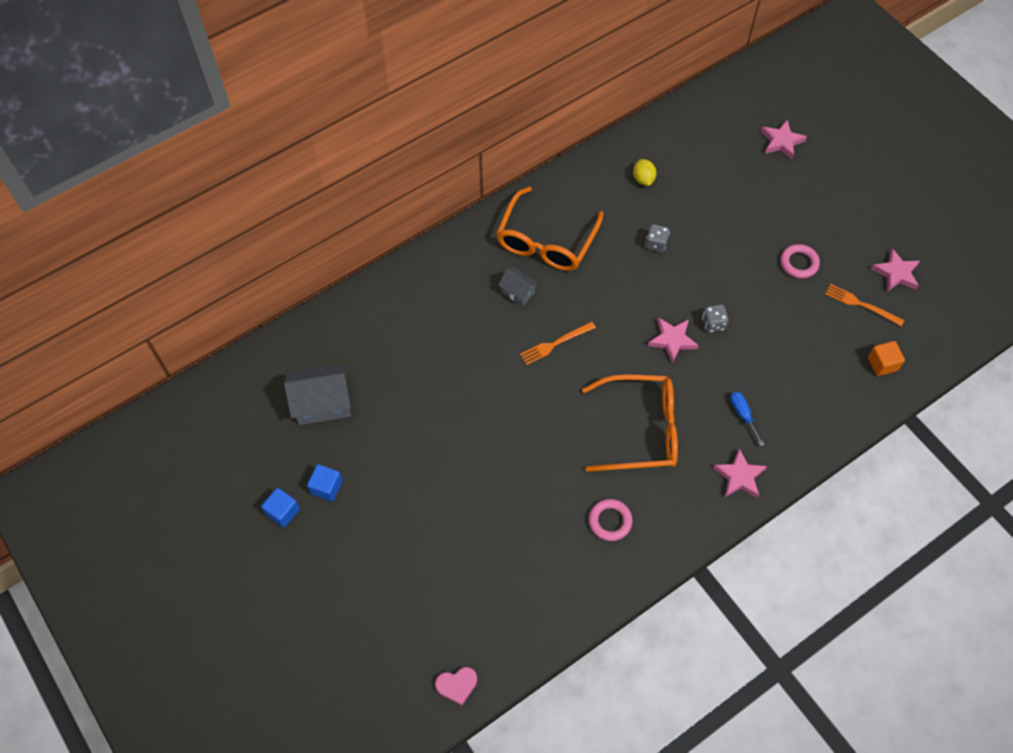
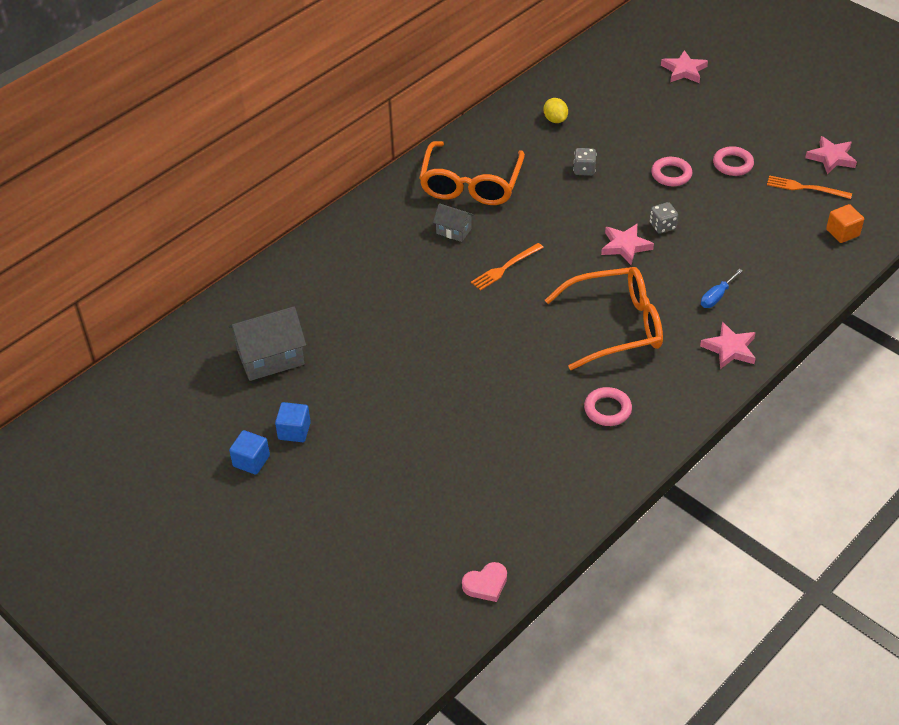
camera: 10 degrees left, 15 degrees down
blue screwdriver [730,391,764,446] -> blue screwdriver turned 105 degrees counterclockwise [701,269,743,308]
none -> pink ring [651,157,692,186]

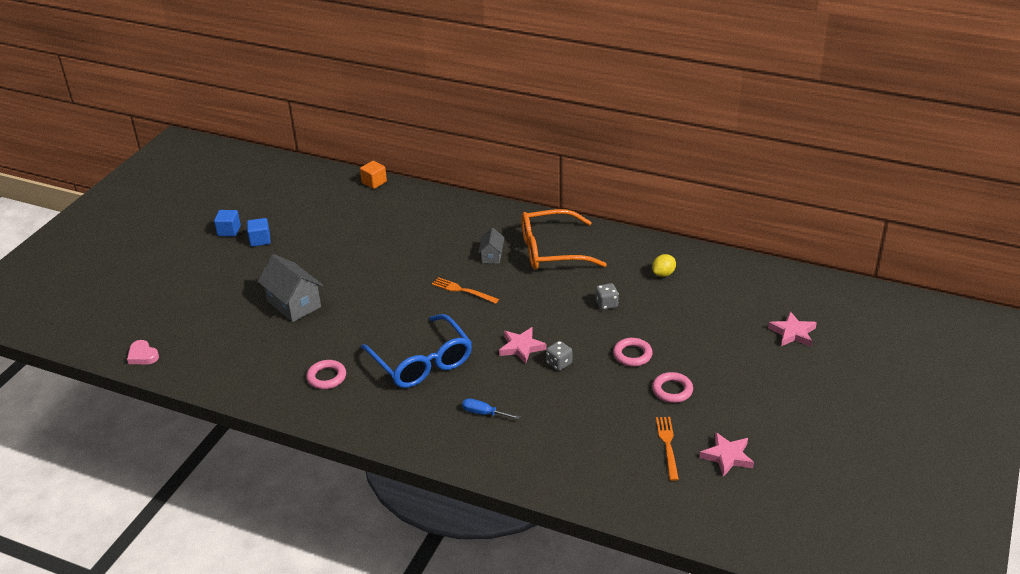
camera: 70 degrees right, 10 degrees down
grey house [228,306,306,381] -> grey house moved to [257,254,323,322]
orange glasses [545,267,663,370] -> blue glasses [361,314,472,388]
pink star [700,322,756,369] -> none
orange cube [826,204,864,243] -> orange cube moved to [360,161,387,189]

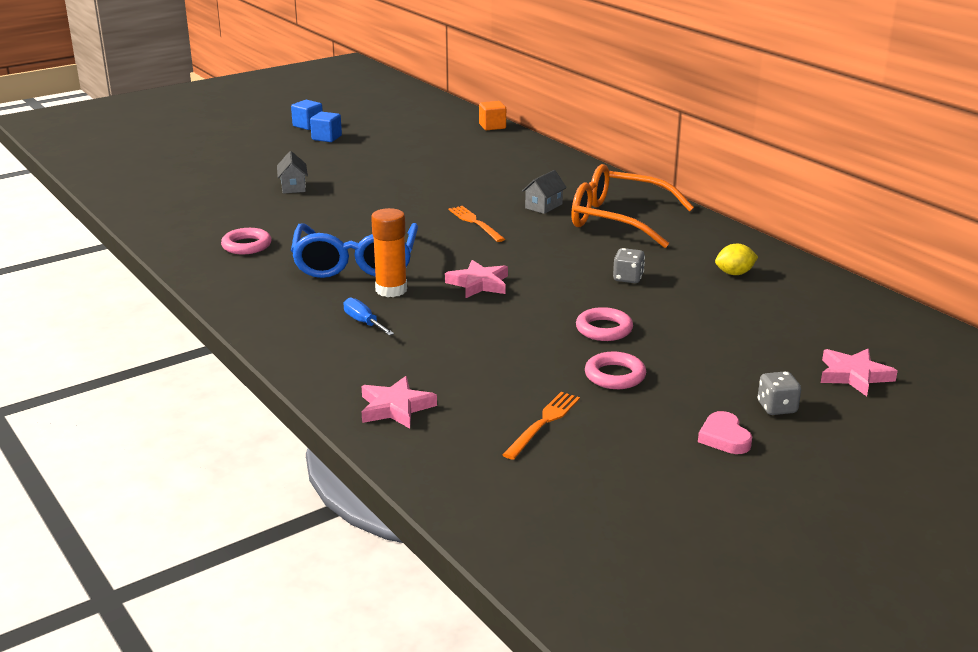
camera: 30 degrees right, 10 degrees down
pink heart [127,340,159,364] -> pink heart moved to [698,411,752,454]
grey house [257,254,323,322] -> grey house [277,151,308,193], size x0.55
grey dice [546,341,572,371] -> grey dice moved to [758,371,801,415]
pink star [699,432,754,477] -> pink star moved to [361,376,437,429]
none -> orange glue stick [371,208,407,297]

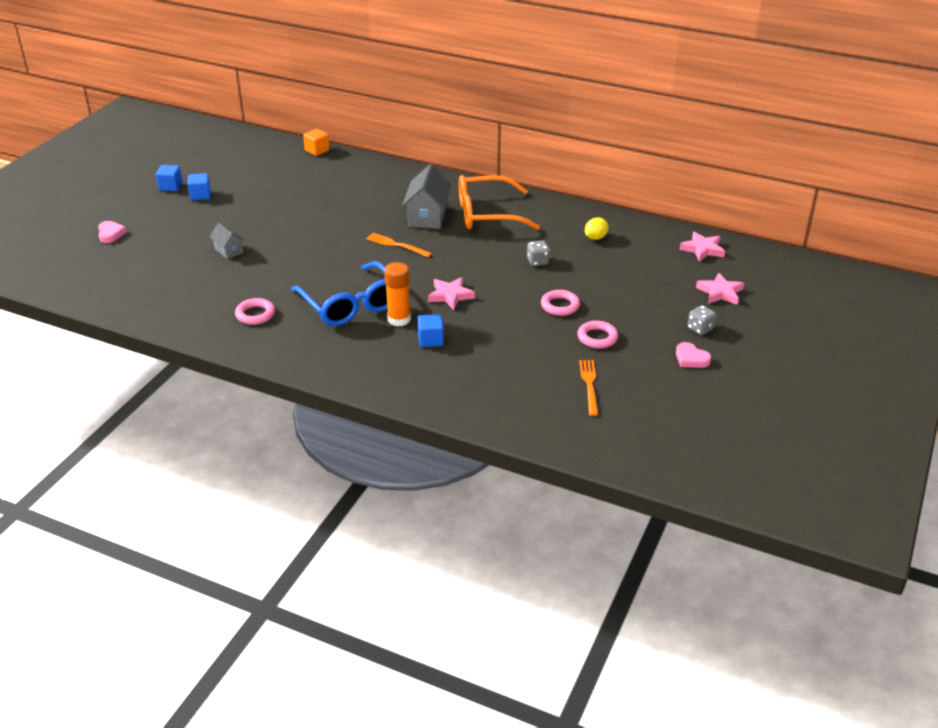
camera: 30 degrees left, 10 degrees up
blue screwdriver [343,298,394,336] -> none
pink star [361,376,437,429] -> pink star moved to [679,232,725,262]
grey house [522,170,567,214] -> grey house [402,164,452,229], size x1.82
none -> pink heart [98,221,127,243]
none -> blue cube [418,314,444,347]

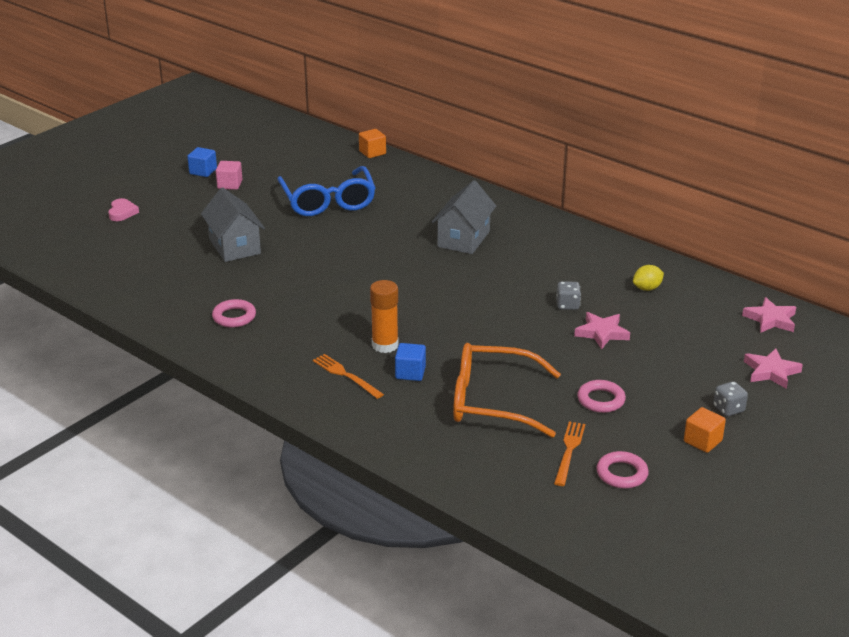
camera: 15 degrees right, 5 degrees down
blue cube [188,173,211,201] -> pink cube [216,161,242,190]
grey house [210,223,245,259] -> grey house [201,187,265,262], size x1.82
blue glasses [291,261,387,326] -> blue glasses moved to [277,166,375,216]
orange fork [366,233,432,257] -> orange fork moved to [313,354,384,399]
pink star [428,277,475,310] -> pink star moved to [574,312,630,349]
orange glasses [459,175,540,230] -> orange glasses moved to [453,343,561,438]
pink ring [541,290,580,316] -> pink ring moved to [596,451,649,489]
pink heart [676,342,711,368] -> orange cube [684,407,726,453]

